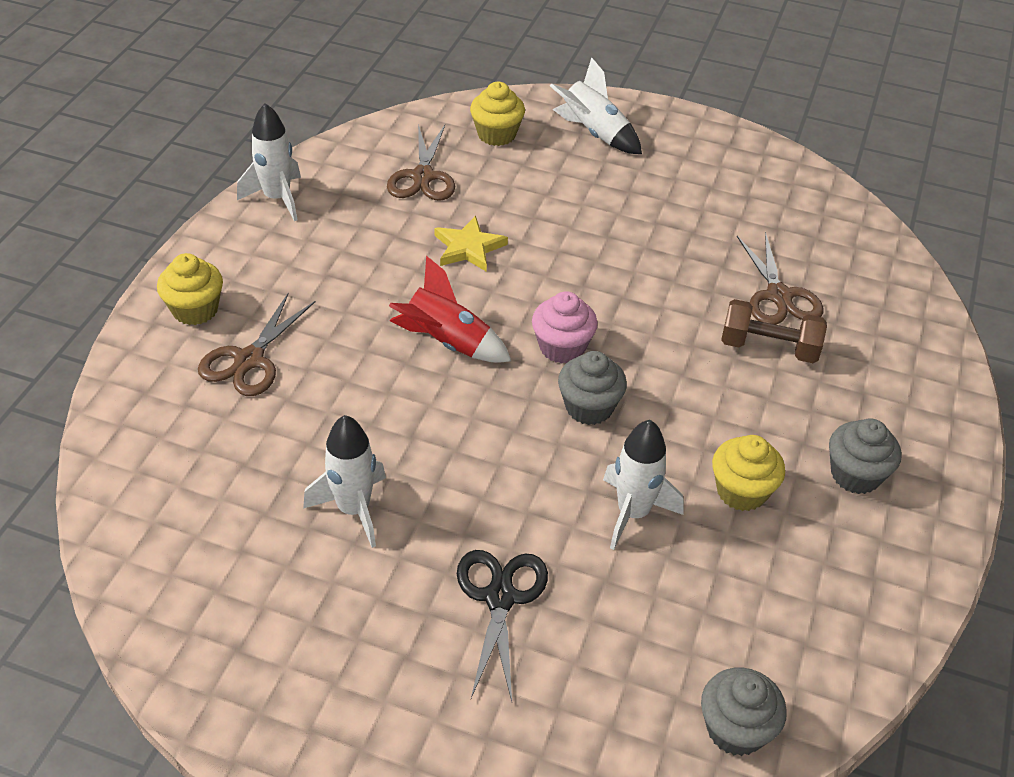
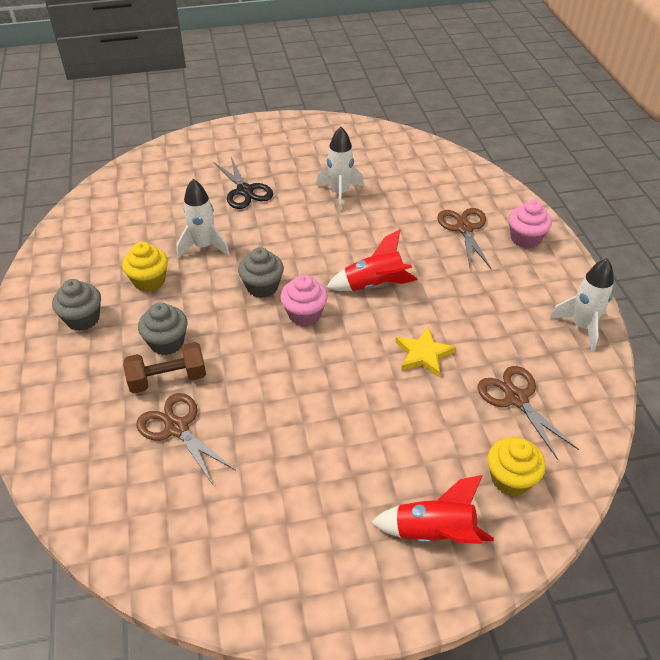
camera: 150 degrees right, 0 degrees up
yellow cupcake [157,253,223,325] -> pink cupcake [509,200,552,248]
white rocket [550,57,642,154] -> red rocket [371,475,494,544]
grey cupcake [701,668,787,756] -> grey cupcake moved to [138,302,187,355]

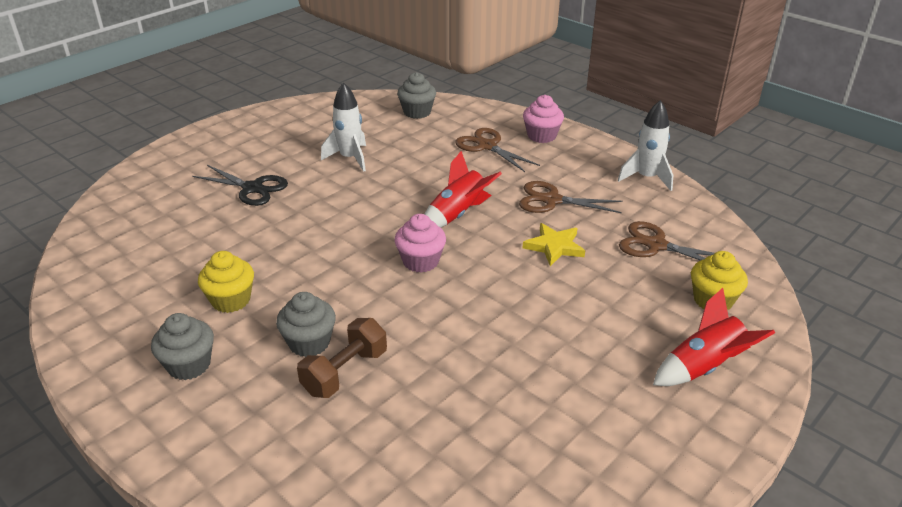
camera: 35 degrees left, 10 degrees down
brown scissors [136,393,236,485] -> brown scissors moved to [519,181,623,213]
white rocket [177,179,230,258] -> none
grey cupcake [238,247,284,298] -> grey cupcake moved to [397,72,436,119]

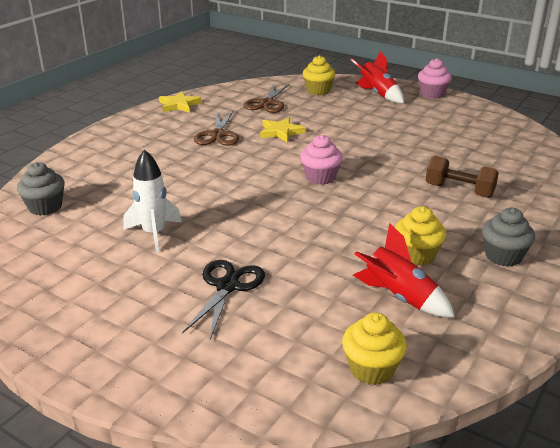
camera: 100 degrees left, 5 degrees down
grey cupcake [276,292,336,357] -> none
red rocket [425,151,502,228] -> red rocket moved to [353,223,455,317]
brown scissors [455,128,540,172] -> none
pink cupcake [523,95,564,143] -> pink cupcake moved to [418,58,452,99]
white rocket [618,100,673,191] -> yellow star [159,91,201,113]
none -> yellow cupcake [342,313,407,385]

